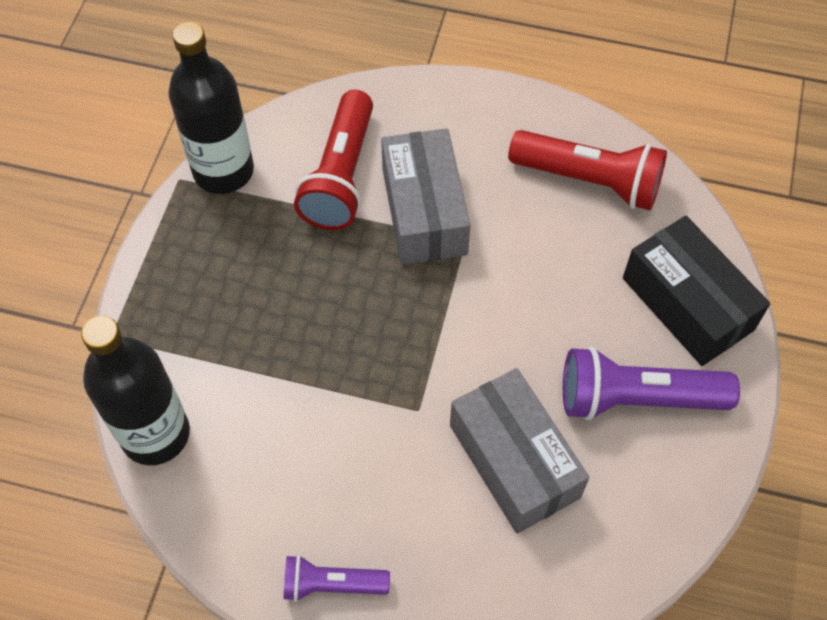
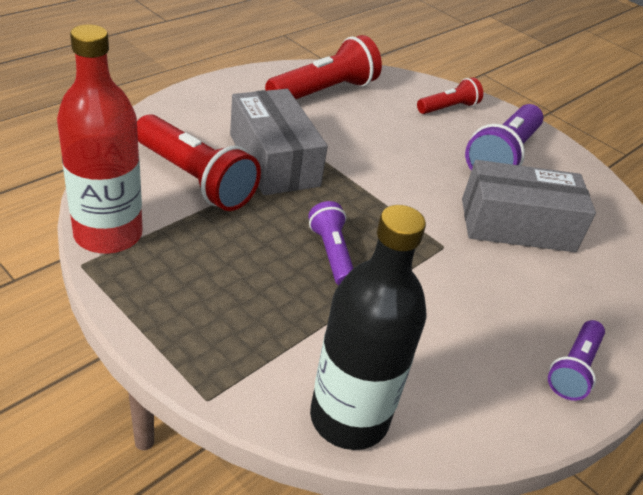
camera: 65 degrees left, 20 degrees down
black bottle [168,22,254,194] -> red bottle [57,24,143,254]
grey box [381,128,470,265] -> grey box turned 45 degrees clockwise [230,89,328,195]
black box [623,216,770,366] -> red flashlight [417,77,483,114]
none -> purple flashlight [308,201,353,286]

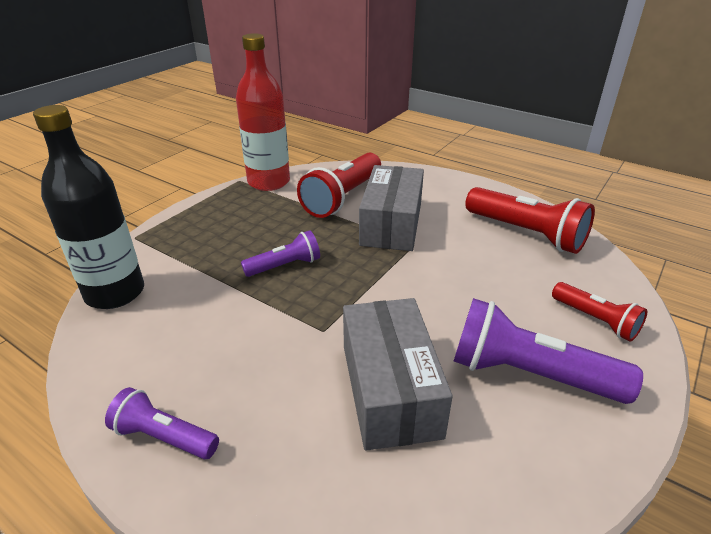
camera: 85 degrees right, 5 degrees down
grey box [230,89,328,195] -> grey box turned 45 degrees counterclockwise [359,165,424,251]

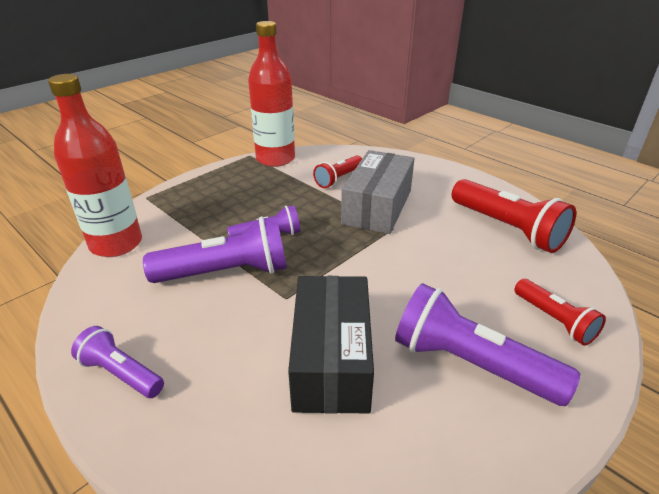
camera: 10 degrees right, 0 degrees up
black bottle [33,105,144,309] -> red bottle [48,74,142,257]
red flashlight [297,153,381,218] -> red flashlight [313,155,362,188], size x0.58
grey box [343,298,453,451] -> black box [288,276,374,414]
none -> purple flashlight [143,216,287,283]

